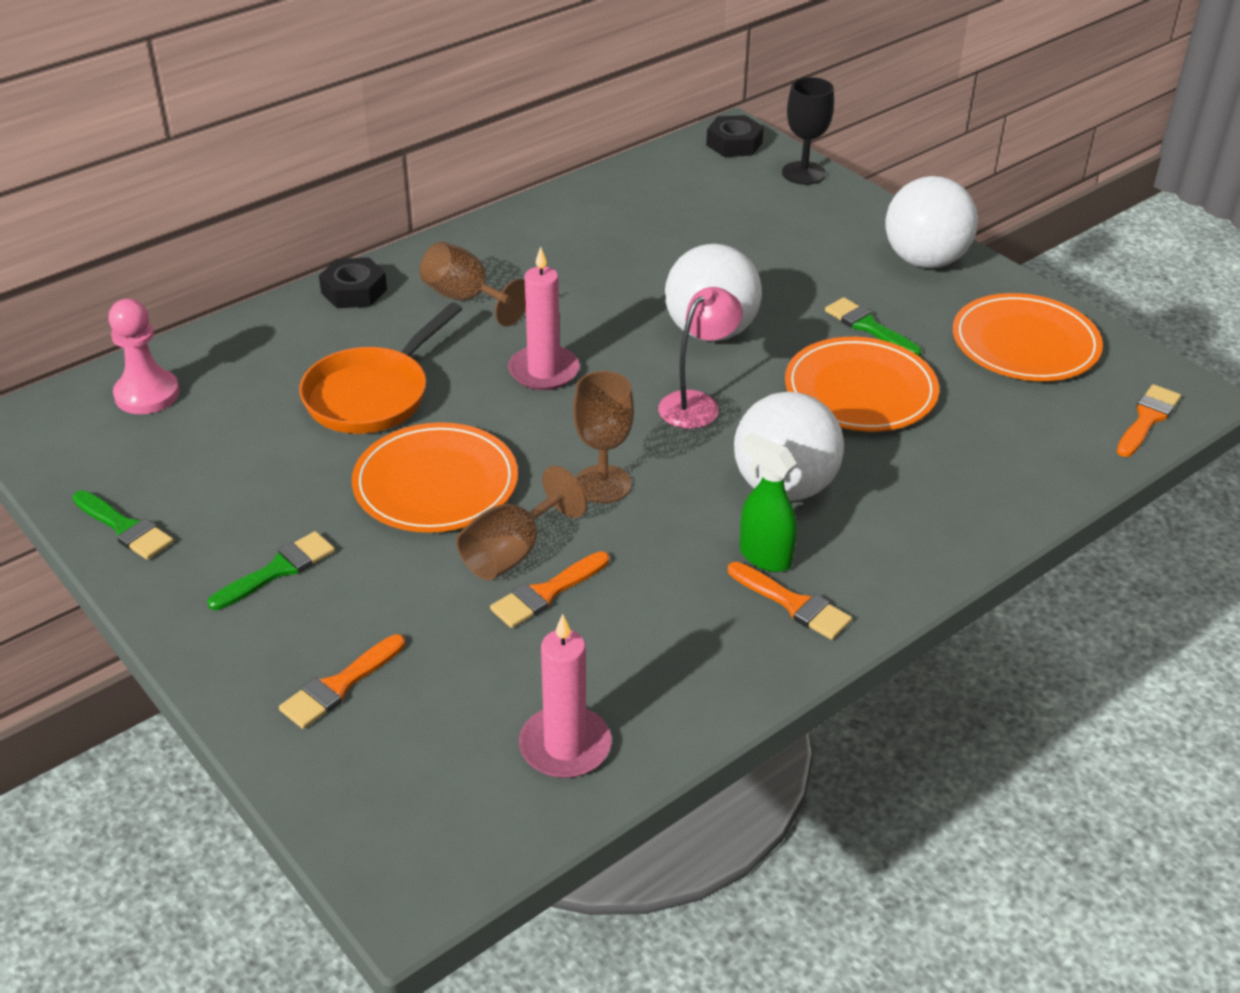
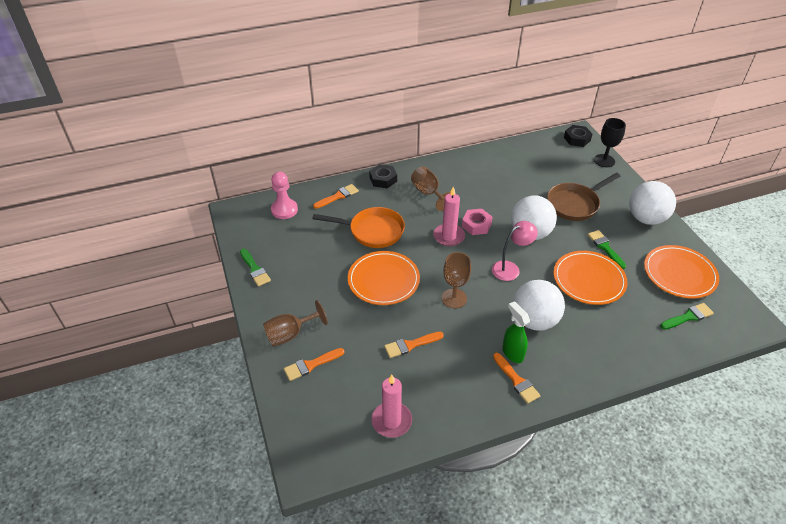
camera: 20 degrees right, 5 degrees up
green brush [207,531,335,610] -> green brush moved to [660,303,714,330]
orange pan [299,302,462,434] -> orange pan turned 135 degrees counterclockwise [312,207,405,248]
brown goblet [456,466,587,580] -> brown goblet moved to [263,300,328,347]
orange brush [1117,384,1181,457] -> orange brush moved to [313,184,359,209]
none -> pink nut [462,209,493,235]
none -> brown pan [547,173,620,221]

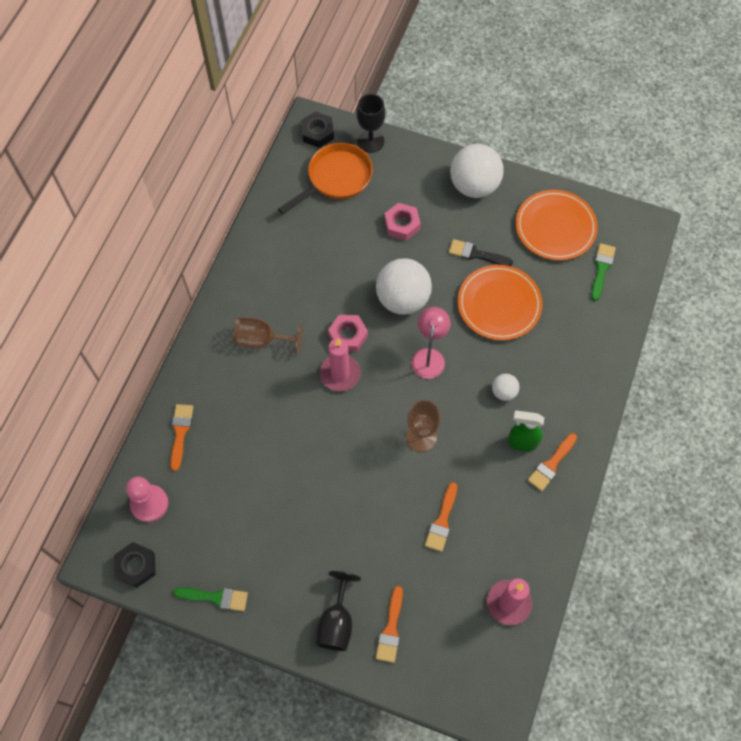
camera: 50 degrees left, 20 degrees up
brown goblet [263,300,328,347] -> black goblet [316,571,361,651]
orange pan [312,207,405,248] -> orange pan moved to [278,143,373,214]
orange plate [348,251,420,305] -> none
black nut [369,164,397,188] -> black nut moved to [114,542,156,588]
orange brush [493,353,540,404] -> orange brush turned 120 degrees clockwise [528,433,577,491]
white ball [513,280,565,331] -> white ball [492,374,520,401], size x0.47
brown pan [547,173,620,221] -> pink nut [385,203,421,241]
green brush [588,230,626,269] -> black brush [449,239,513,266]

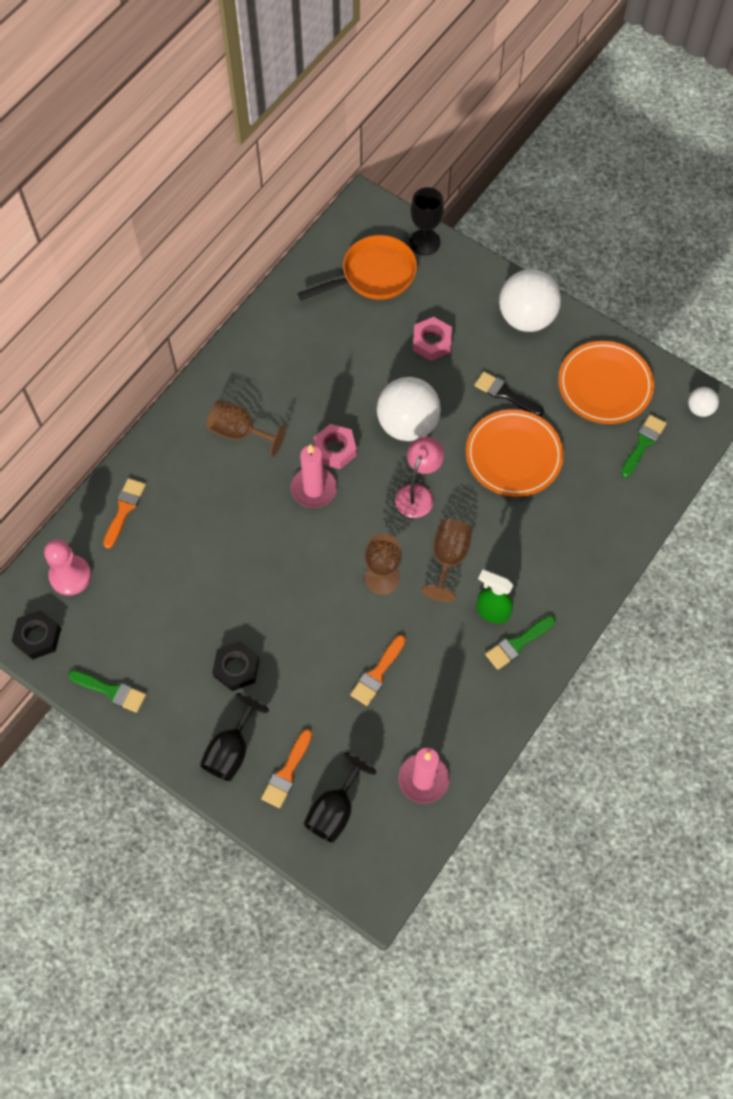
camera: 15 degrees right, 0 degrees up
black nut [301,111,334,148] -> black nut moved to [212,641,259,691]
white ball [492,374,520,401] -> white ball moved to [688,387,719,417]
orange brush [528,433,577,491] -> green brush [485,615,556,670]
none -> black goblet [303,753,376,843]
none -> brown goblet [421,519,472,602]

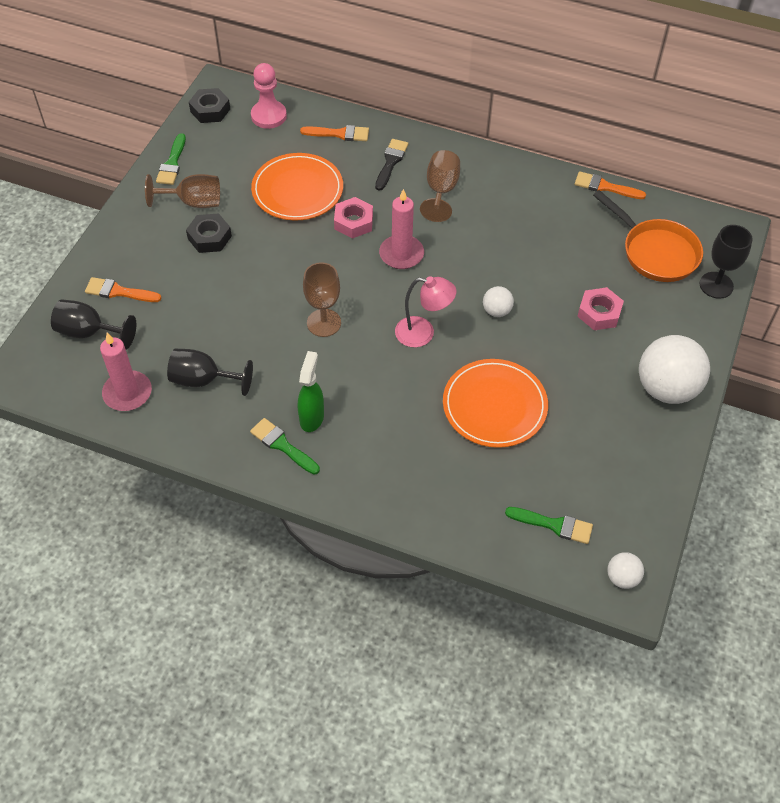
camera: 75 degrees right, 10 degrees down
black goblet [200,693,269,781] -> black goblet moved to [167,349,253,396]
pink nut [314,424,357,469] -> pink nut moved to [334,197,373,239]
orange brush [350,635,406,706] -> orange brush moved to [575,171,646,199]
white ball [377,377,441,441] -> white ball [483,286,514,317], size x0.47
brown goblet [421,519,472,602] -> brown goblet moved to [145,174,220,208]
black brush [474,371,544,416] -> black brush moved to [375,139,408,191]
orange plate [558,341,654,424] -> orange plate moved to [251,153,343,220]

